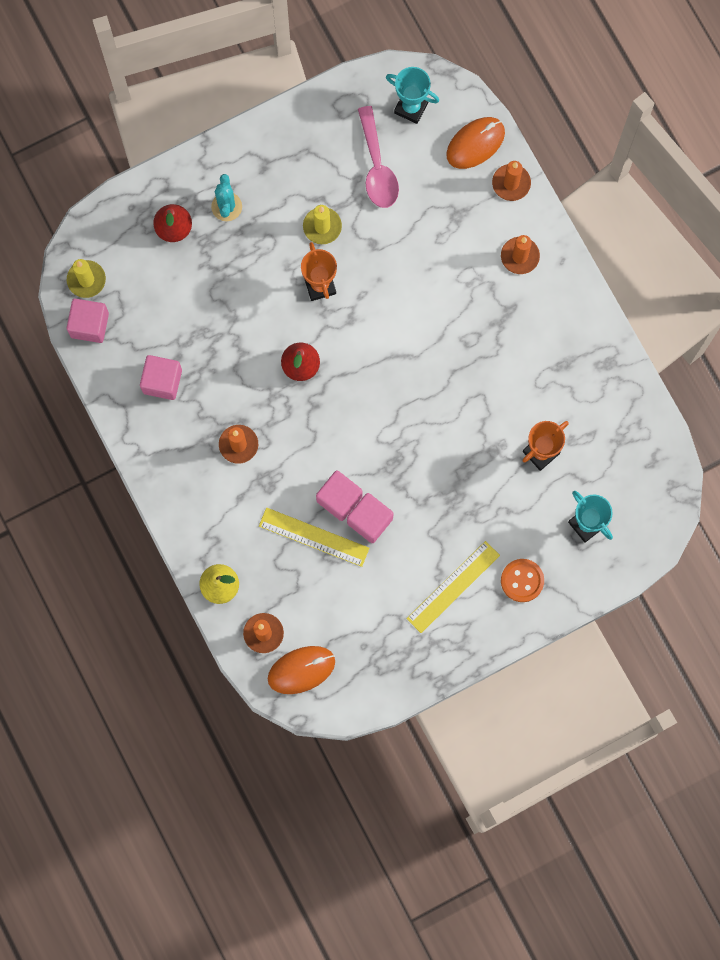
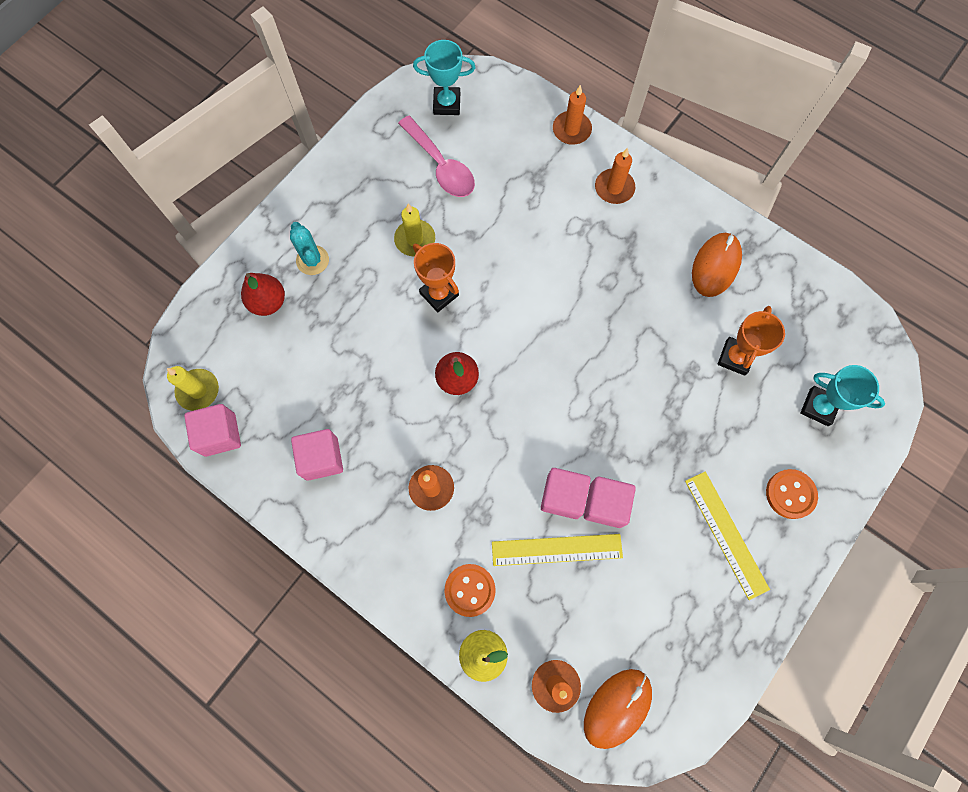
camera: 25 degrees left, 5 degrees down
yellow ruler [407,541,500,633] -> yellow ruler turned 45 degrees counterclockwise [685,471,770,600]
orange mouse [446,117,505,169] -> orange mouse moved to [692,233,742,297]
none -> orange button [444,564,496,617]

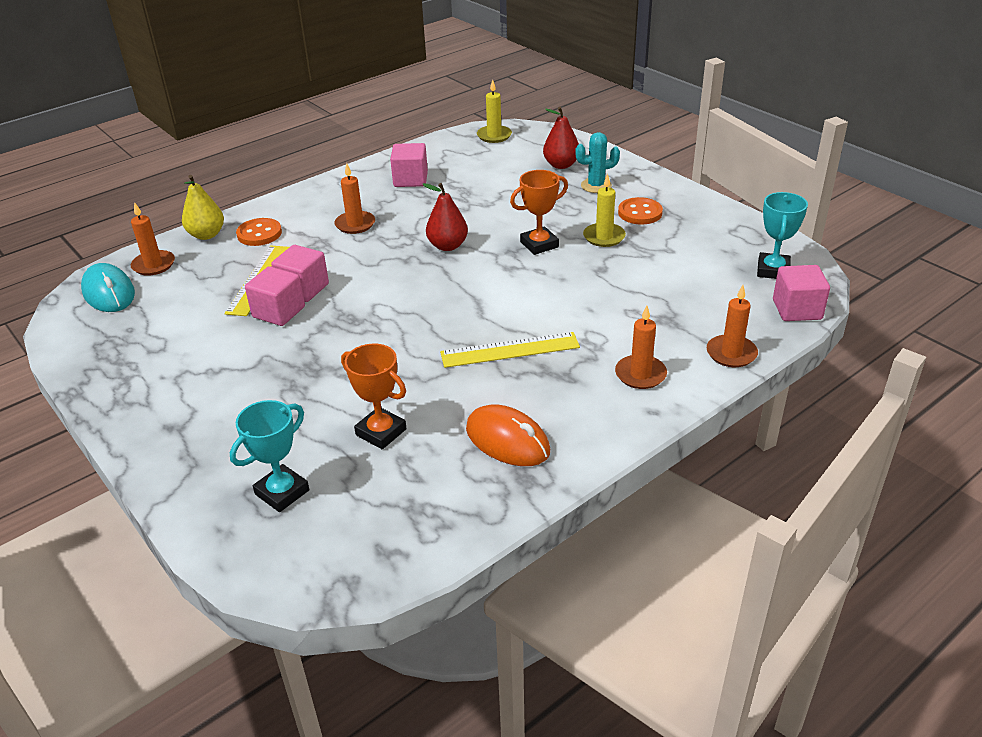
camera: 105 degrees right, 35 degrees down
pink cube [184,404,241,457] -> pink cube moved to [773,265,830,321]
pink spoon [398,116,475,197] -> none
orange mouse [584,669,652,749] -> turquoise mouse [81,263,135,312]
yellow ruler [685,471,770,600] -> yellow ruler moved to [440,332,580,368]
orange button [766,469,818,519] -> orange button moved to [618,197,663,224]

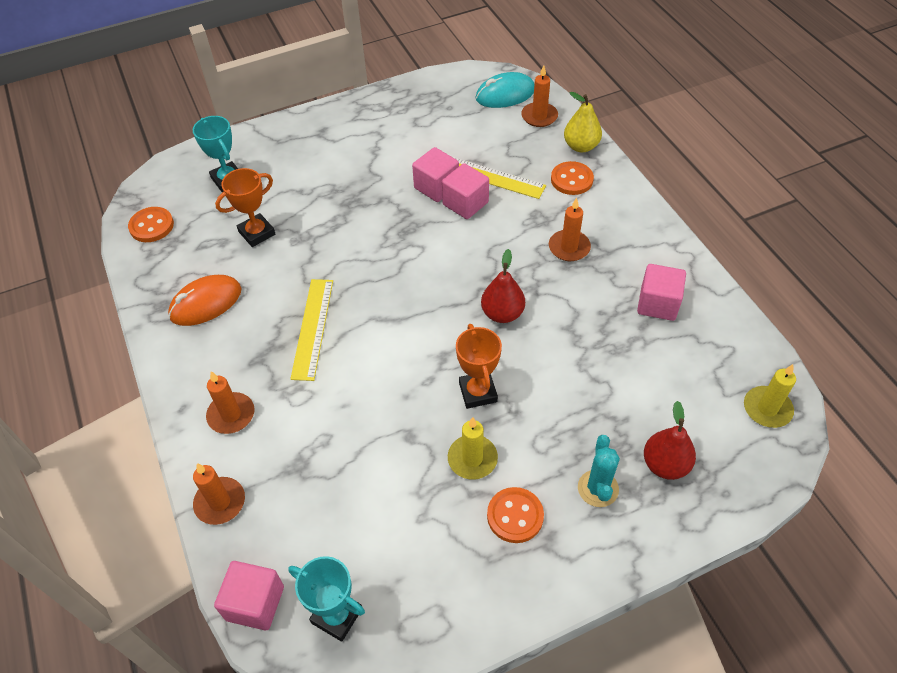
camera: 105 degrees right, 15 degrees up
none -> orange button [128,207,174,242]

